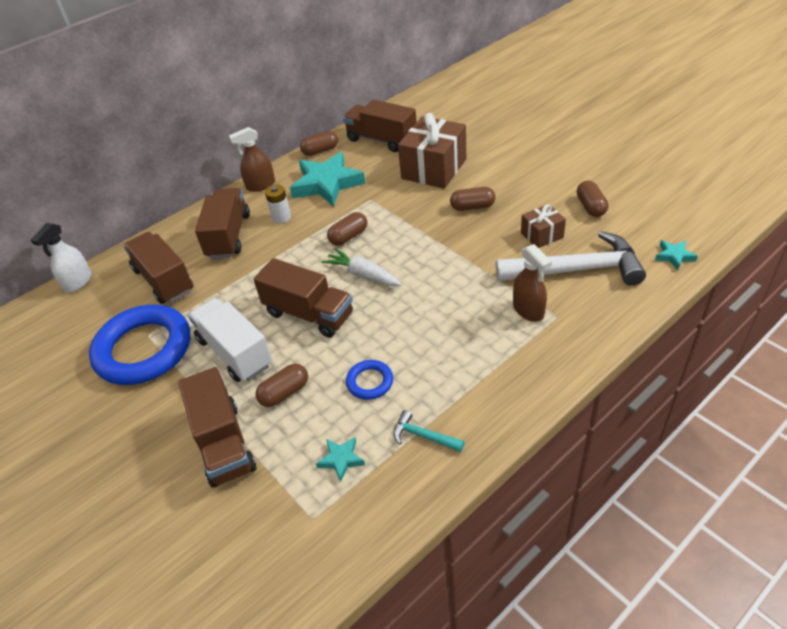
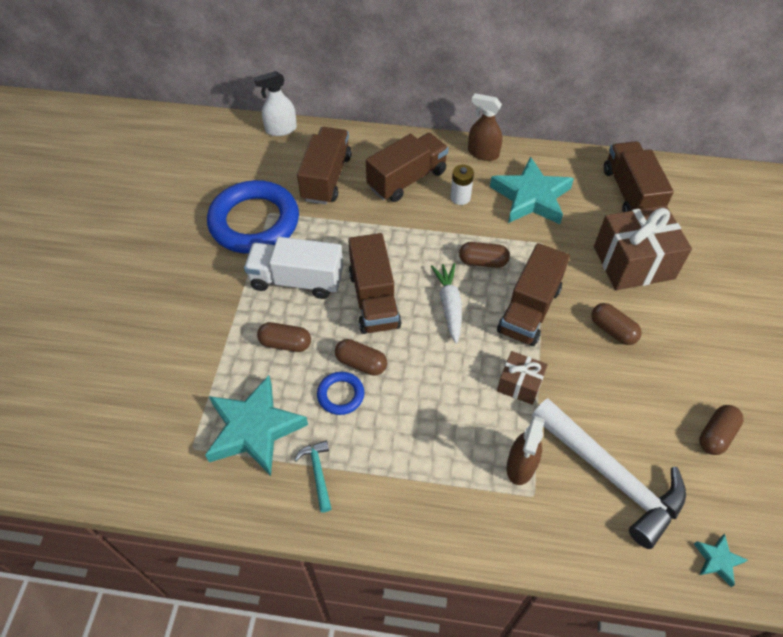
camera: 45 degrees right, 10 degrees up
brown truck [178,367,256,488] -> brown truck moved to [497,243,570,346]
white truck [188,298,272,382] -> white truck turned 90 degrees counterclockwise [244,237,343,299]
brown capsule [300,131,338,156] -> brown capsule moved to [335,339,387,376]
turquoise star [316,437,365,482] -> turquoise star [205,375,308,476], size x2.27
brown gift [521,204,566,248] -> brown gift moved to [497,351,548,405]

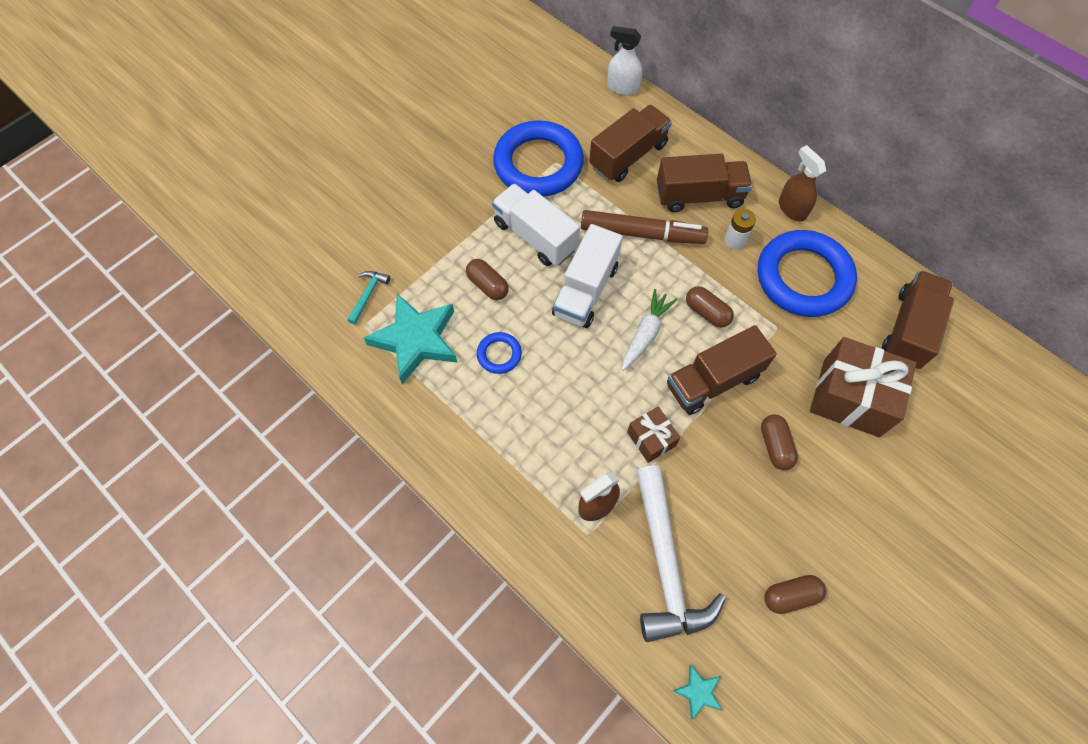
camera: 35 degrees right, 10 degrees up
turquoise hammer [294,440,332,512] -> turquoise hammer moved to [347,271,390,325]
brown capsule [335,339,387,376] -> none
brown truck [348,233,401,334] -> white truck [552,224,623,328]
turquoise star [490,157,574,224] -> blue ring [758,230,857,317]
none -> brown marker [581,210,708,244]

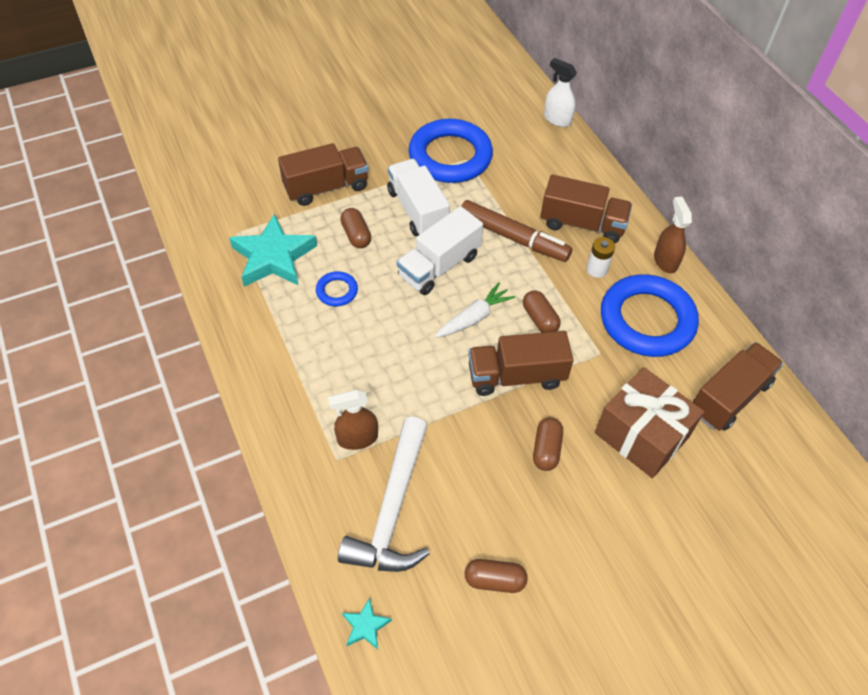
camera: 20 degrees right, 10 degrees down
turquoise hammer [347,271,390,325] -> none
brown truck [589,105,672,182] -> brown truck moved to [278,143,369,206]
brown gift [627,406,680,463] -> none

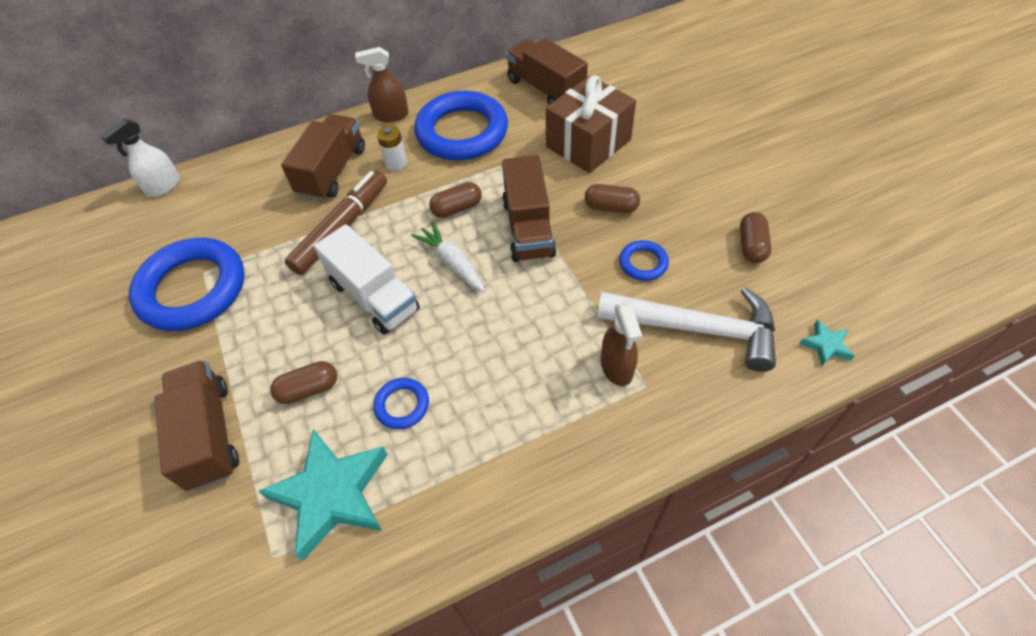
camera: 85 degrees left, 0 degrees up
white truck [387,159,450,236] -> none
none -> blue ring [619,240,669,281]

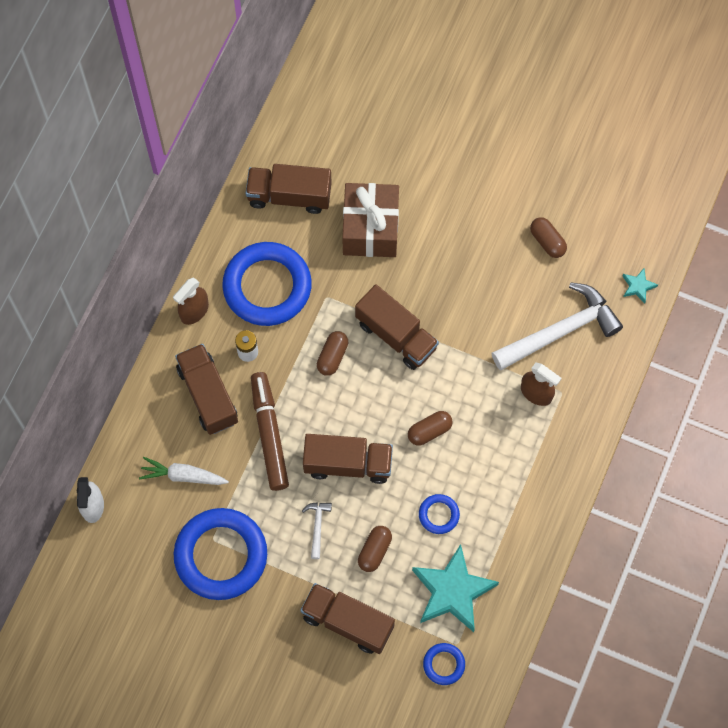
camera: 45 degrees left, 15 degrees up
white truck [314,224,420,335] -> brown truck [303,434,393,484]
white carrot [411,221,485,292] -> white carrot moved to [139,457,229,485]
brown capsule [585,184,640,213] -> brown capsule moved to [408,411,452,446]
blue ring [619,240,669,281] -> blue ring moved to [423,643,465,685]
none -> white hammer [302,502,332,559]

